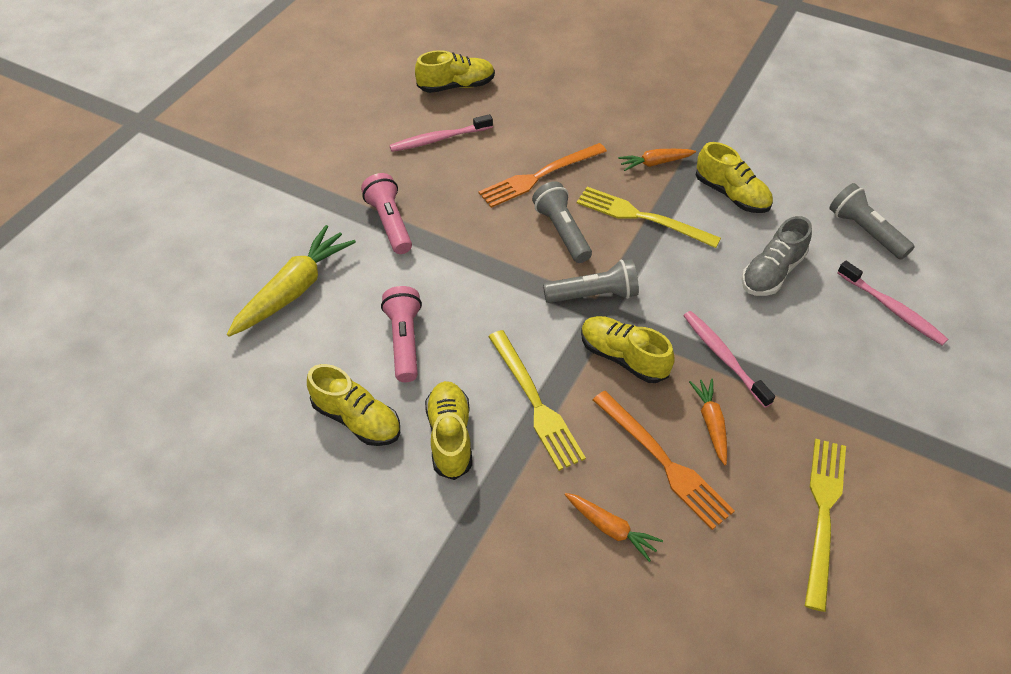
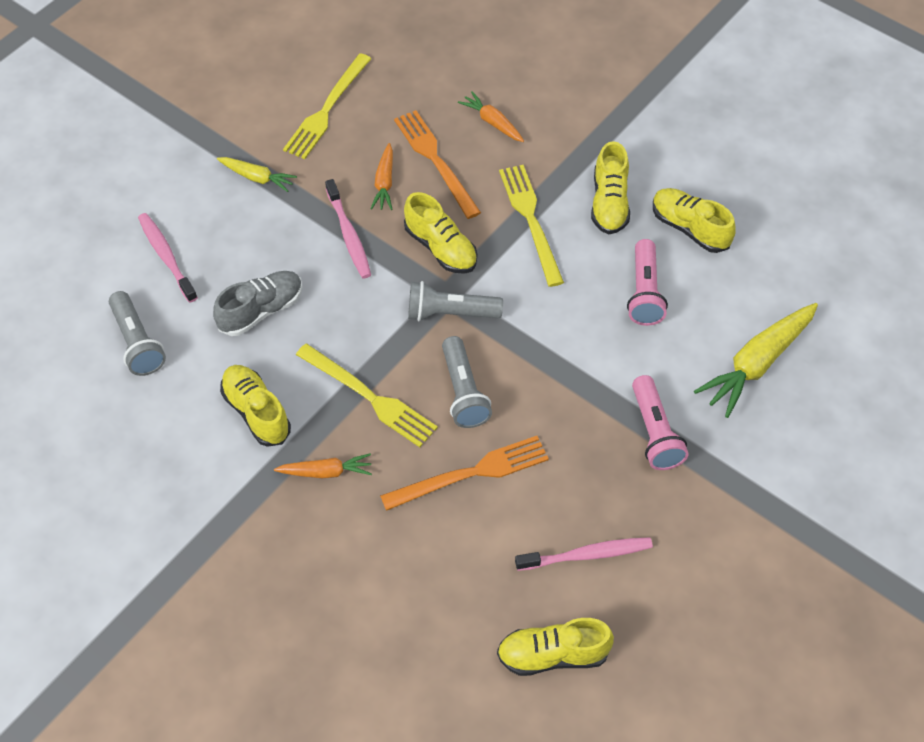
camera: 170 degrees left, 5 degrees up
none -> yellow carrot [217,157,297,192]

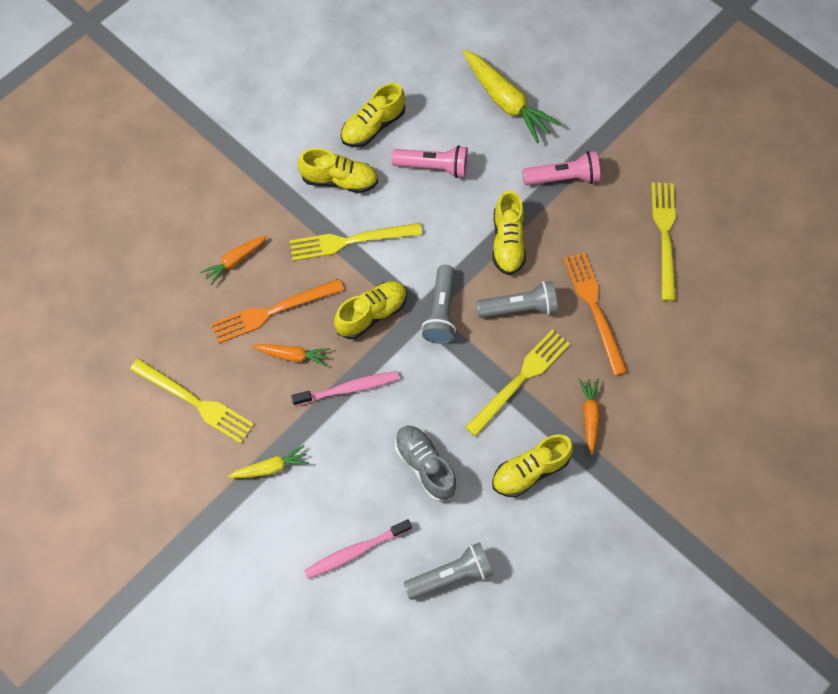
camera: 85 degrees left, 10 degrees up
yellow carrot [217,157,297,192] -> yellow carrot turned 45 degrees clockwise [228,445,309,478]
yellow shoe [497,618,614,676] -> yellow shoe moved to [492,190,526,275]
pink toothbrush [515,537,653,571] -> yellow fork [651,183,676,301]

